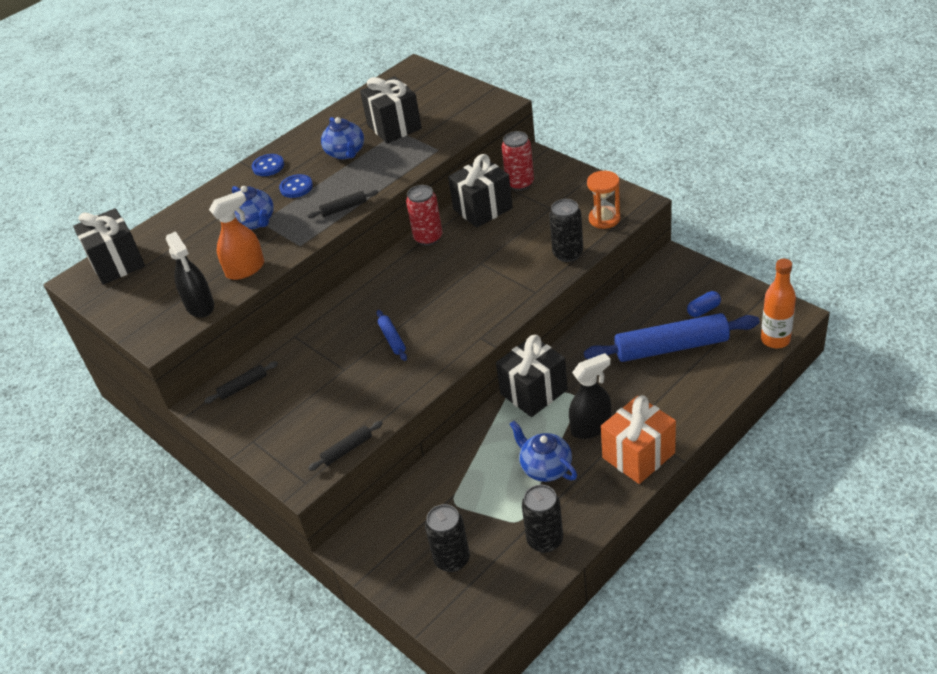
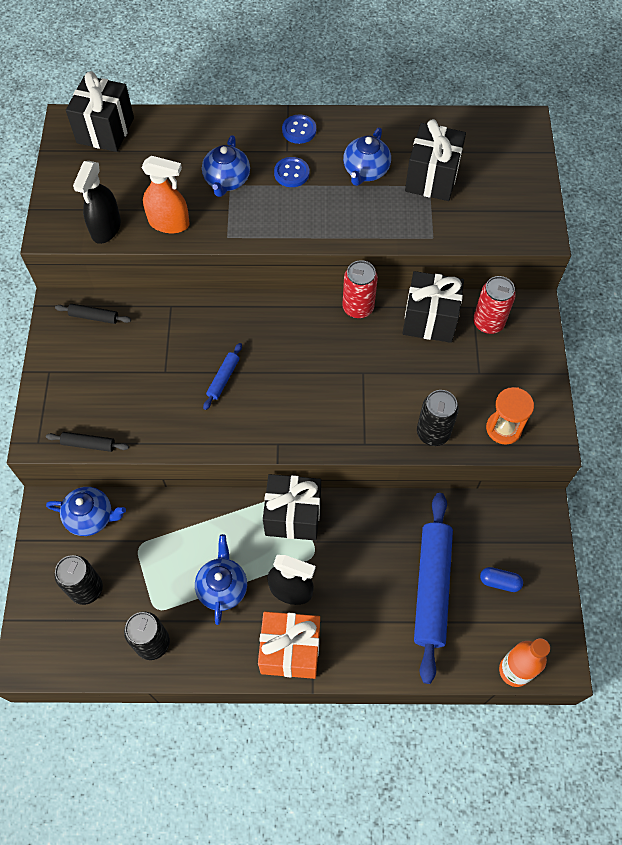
camera: 40 degrees right, 20 degrees up
black rolling pin [307,190,378,218] -> none
blue rolling pin [584,313,760,362] -> blue rolling pin turned 60 degrees clockwise [414,493,453,684]
none -> blue teapot [46,487,126,536]

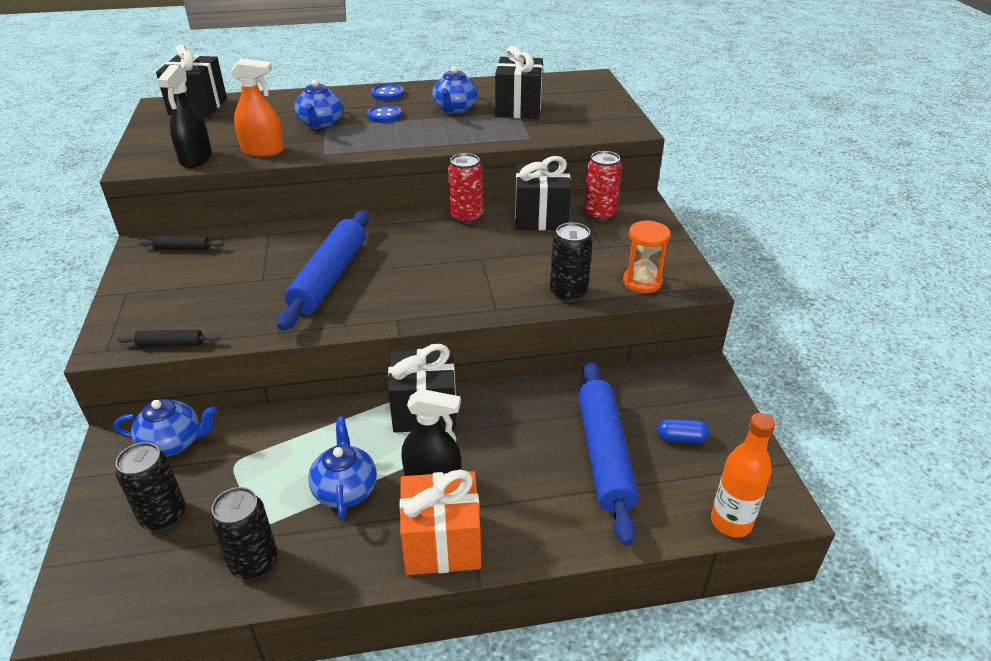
camera: 10 degrees left, 25 degrees down
blue rolling pin [203,343,242,410] -> blue rolling pin [277,210,369,331], size x2.27

